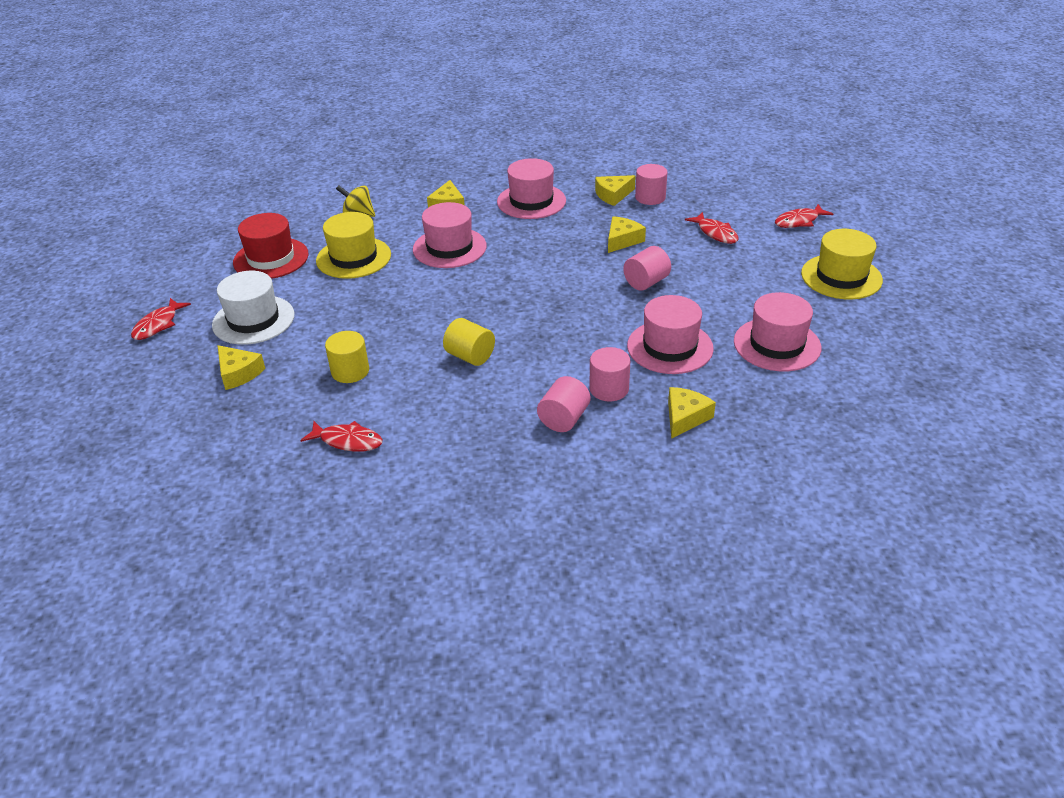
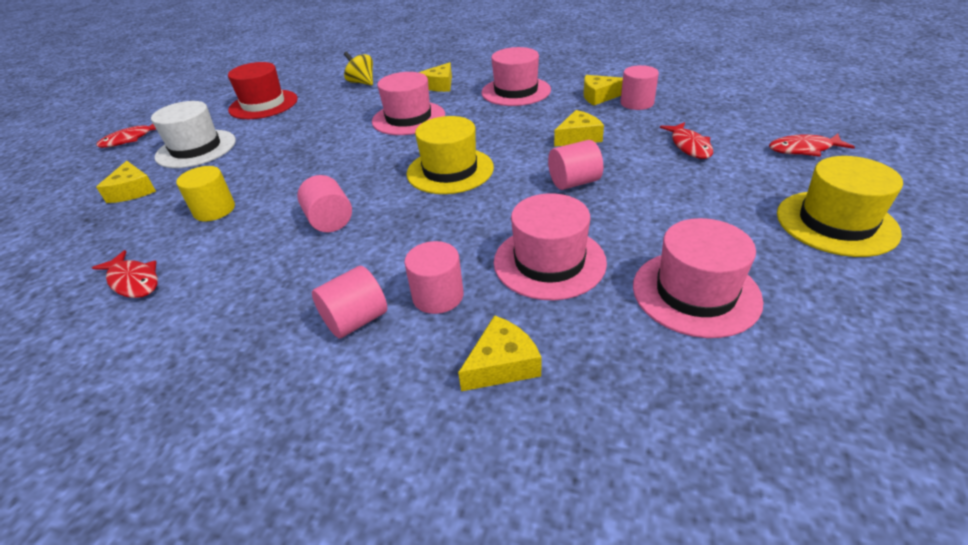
camera: 25 degrees right, 0 degrees up
yellow hat [316,212,391,279] -> yellow hat moved to [406,116,494,194]
yellow cylinder [443,318,495,366] -> pink cylinder [297,175,352,232]

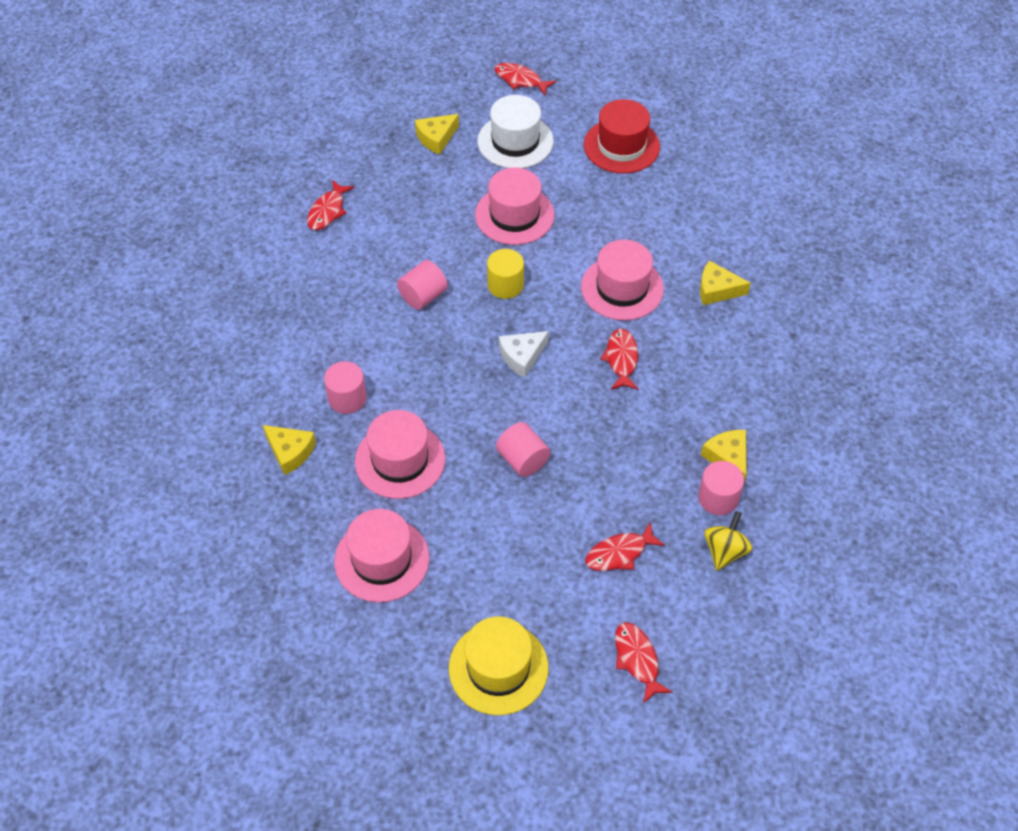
camera: 70 degrees right, 15 degrees up
yellow cylinder [176,166,235,221] -> yellow cylinder moved to [487,249,524,299]
pink cylinder [312,266,387,338] -> none
yellow spinning top [344,52,373,85] -> yellow spinning top moved to [704,511,752,571]
yellow hat [406,116,494,194] -> white cheese [499,331,549,378]
pink hat [481,47,551,106] -> pink hat moved to [475,167,554,245]
yellow cheese [554,110,604,147] -> none
none -> red fish [600,329,639,390]

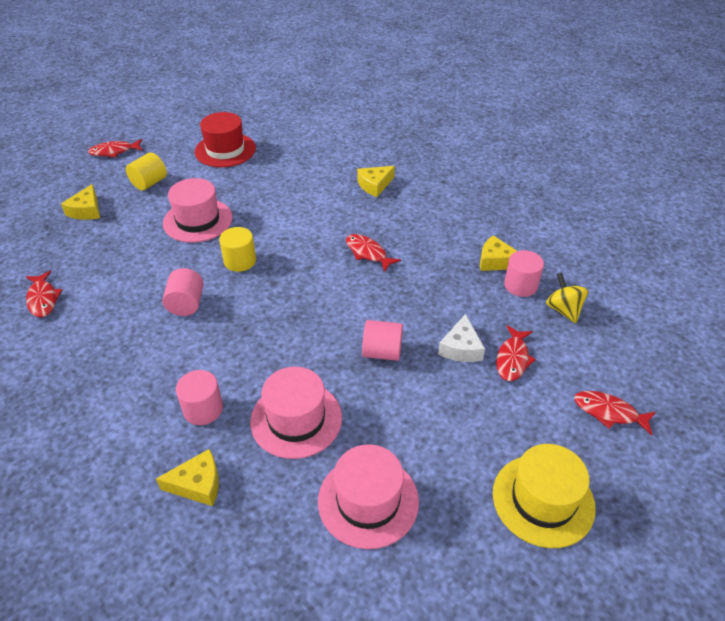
camera: 45 degrees left, 10 degrees down
white hat [477,95,554,168] -> yellow cylinder [126,152,167,191]
white cheese [499,331,549,378] -> white cheese moved to [438,314,485,362]
pink hat [581,240,664,321] -> none

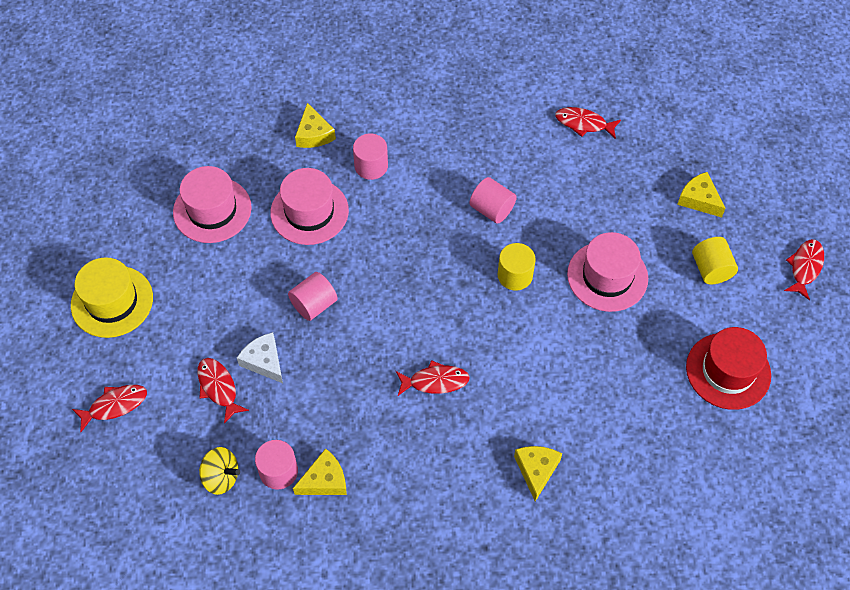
camera: 130 degrees right, 15 degrees up
yellow cheese [156,449,219,506] -> yellow cheese turned 45 degrees counterclockwise [295,103,336,148]

